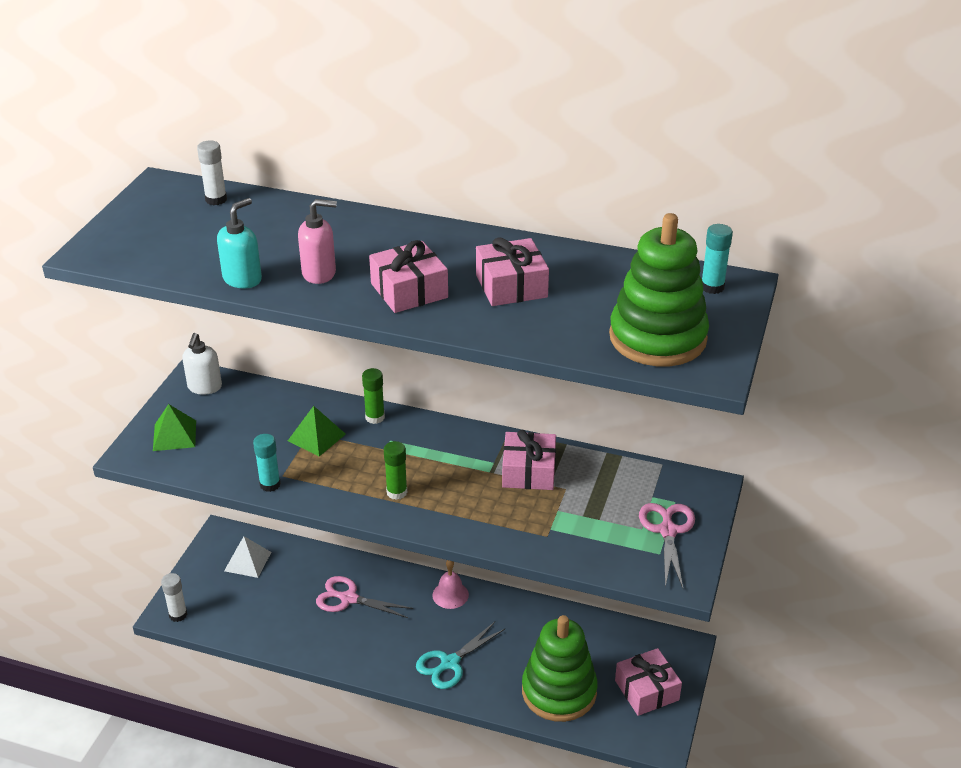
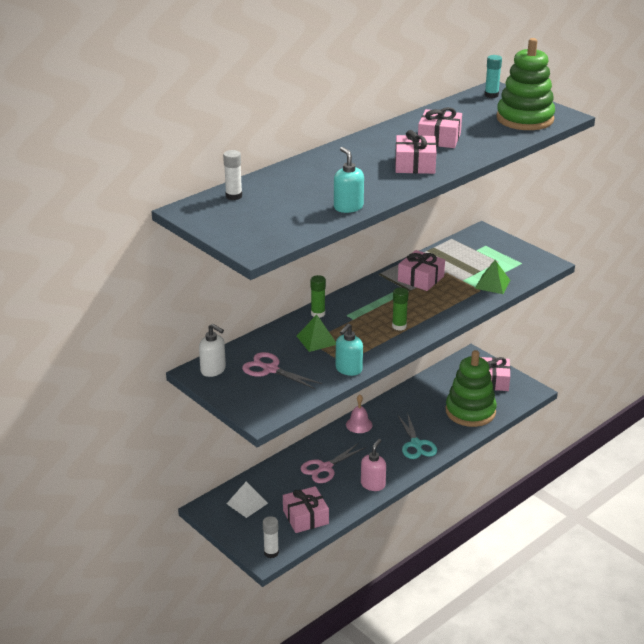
camera: 60 degrees left, 5 degrees down
green pyramid [153,404,196,451] -> green pyramid moved to [475,260,510,294]
turquoise glue stick [253,434,281,492] -> turquoise soap dispenser [336,323,363,376]
pink soap dispenser [298,199,337,284] -> pink soap dispenser moved to [361,439,386,491]
pink scissors [639,503,695,588] -> pink scissors moved to [242,352,322,389]
none -> pink gift [283,486,329,533]

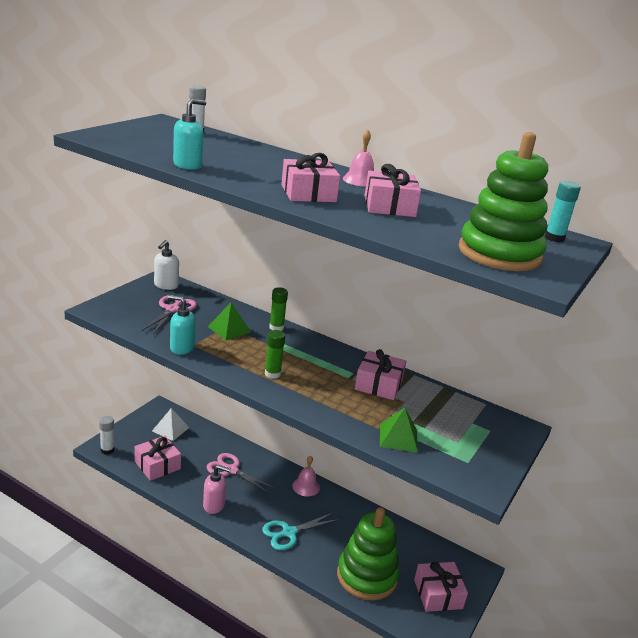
camera: 70 degrees right, 5 degrees down
none -> pink bell [343,130,374,187]

